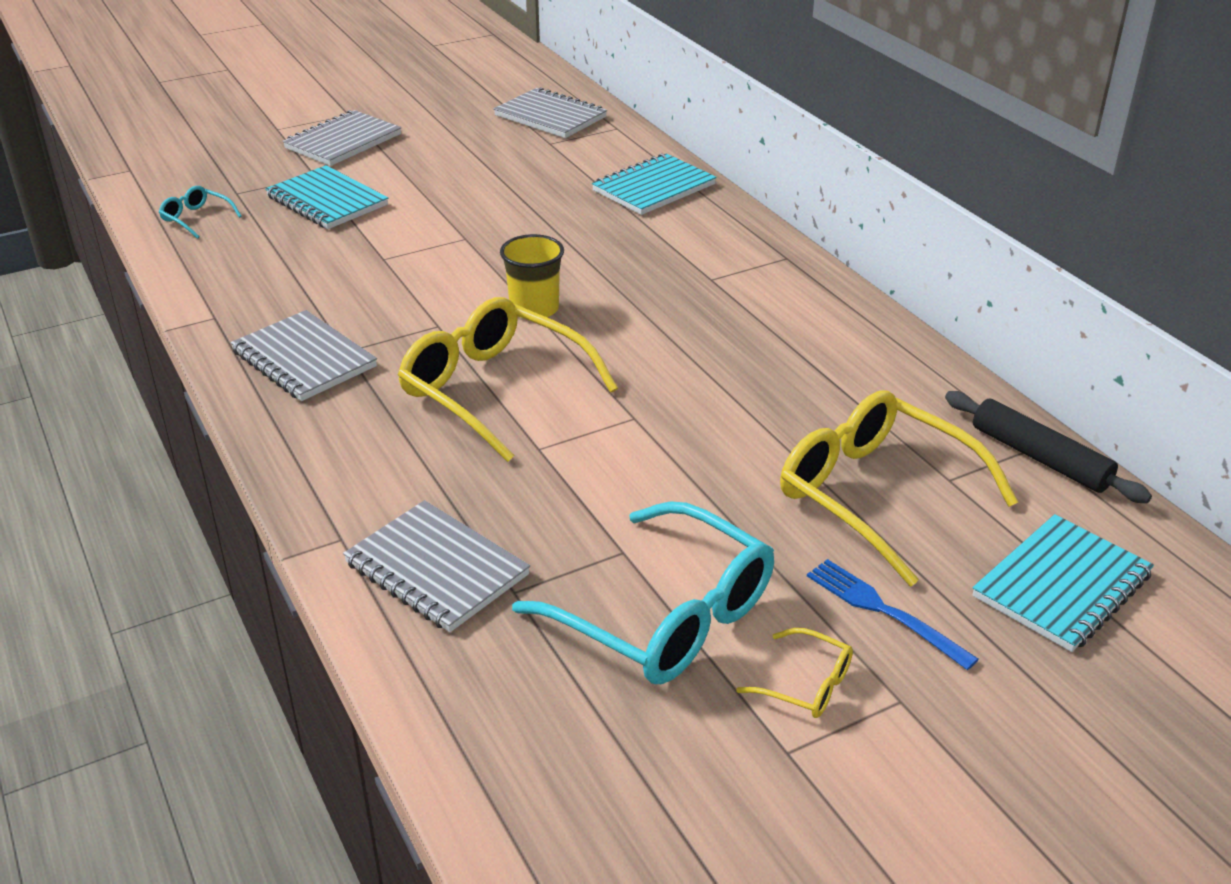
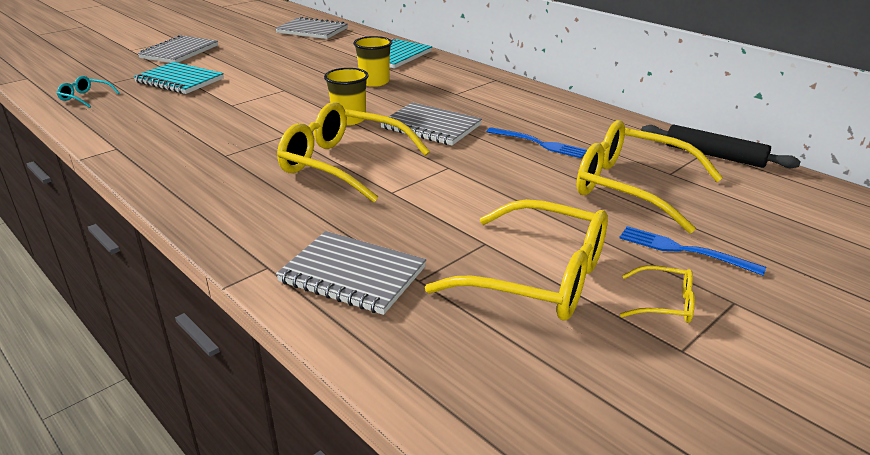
camera: 15 degrees left, 5 degrees down
grey notebook [231,310,377,401] -> grey notebook moved to [380,102,482,145]
turquoise glasses [512,501,774,684] -> yellow glasses [425,199,608,321]
turquoise notebook [972,514,1154,652] -> none
none -> yellow cup [353,36,392,87]
none -> blue fork [487,127,587,158]

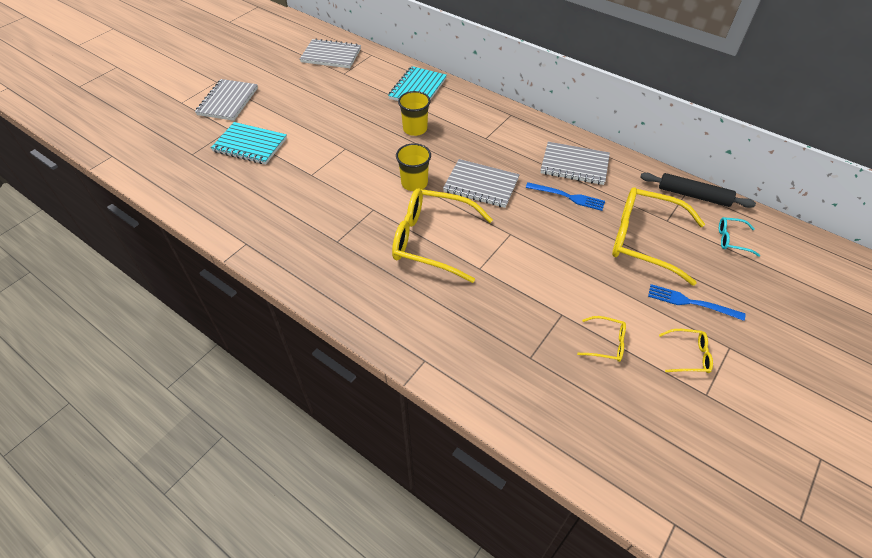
camera: 10 degrees left, 20 degrees up
turquoise glasses [57,76,120,108] -> turquoise glasses moved to [719,217,760,257]
grey notebook [276,231,426,315] -> grey notebook moved to [541,142,610,185]
yellow glasses [425,199,608,321] -> yellow glasses [577,316,626,362], size x0.44

